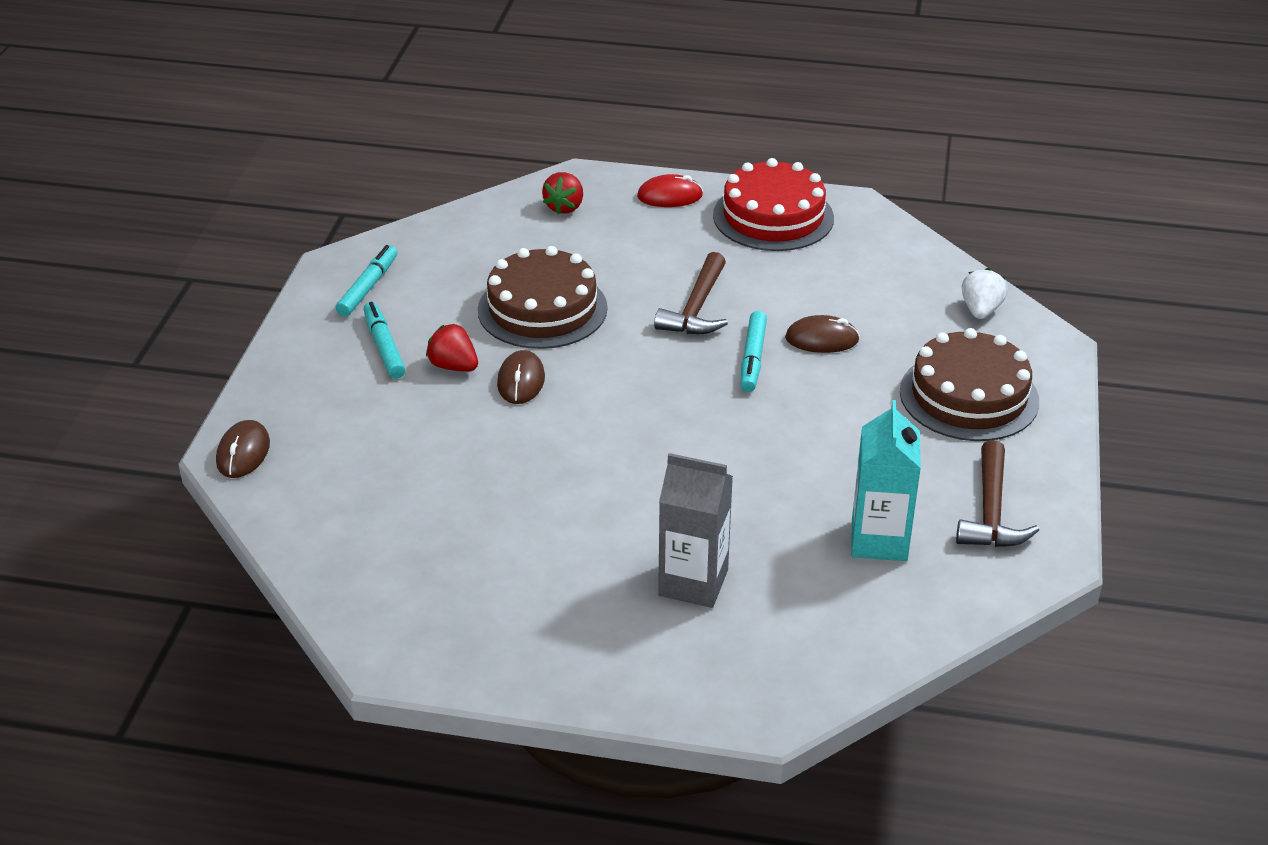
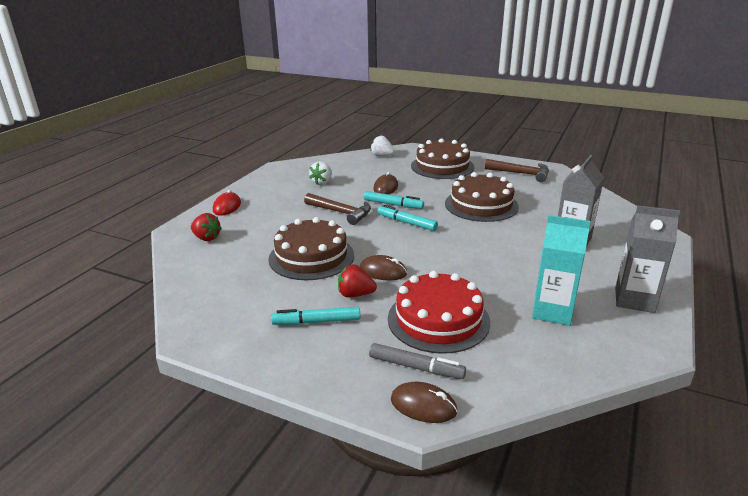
camera: 75 degrees left, 10 degrees down
turquoise marker [336,245,397,317] -> turquoise marker moved to [377,205,438,231]
red strawberry [426,324,478,372] -> red strawberry turned 45 degrees clockwise [338,264,377,297]
red cake [713,158,834,251] -> red cake moved to [388,271,490,354]
turquoise carton [851,400,921,561] -> turquoise carton moved to [532,215,591,326]
none -> white strawberry [309,162,332,185]
none -> grey marker [369,343,466,379]
none -> brown cake [445,172,519,222]
none -> grey carton [615,205,680,313]

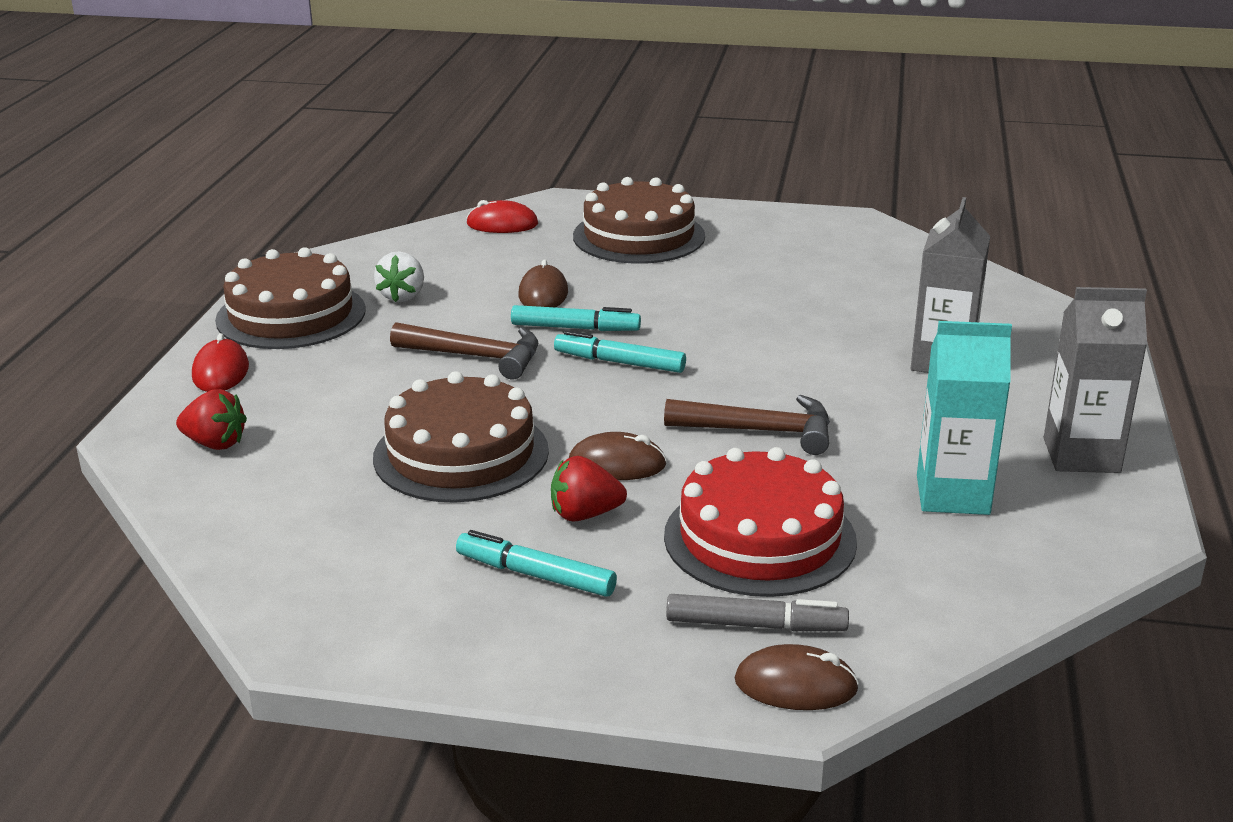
camera: 15 degrees left, 0 degrees up
turquoise marker [271,307,360,325] -> turquoise marker turned 45 degrees clockwise [456,530,617,597]
white strawberry [370,136,395,156] -> red mouse [466,200,538,233]
brown cake [445,172,519,222] -> brown cake moved to [215,247,366,349]
brown hammer [485,159,549,182] -> brown hammer moved to [664,395,830,455]

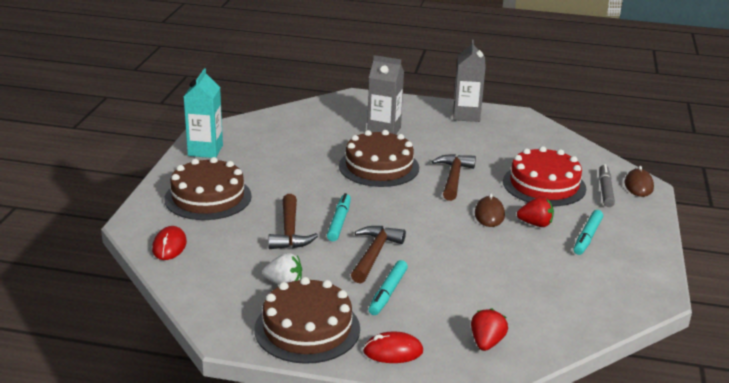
camera: 90 degrees left, 0 degrees up
brown cake [373,371,549,503] -> brown cake moved to [339,130,419,187]
brown mouse [518,259,568,307] -> brown hammer [268,194,318,249]
red strawberry [551,456,627,522] -> red strawberry turned 75 degrees counterclockwise [517,196,554,227]
turquoise marker [554,330,686,373] -> turquoise marker moved to [368,260,408,315]
turquoise carton [917,321,1012,515] -> turquoise carton moved to [184,68,223,158]

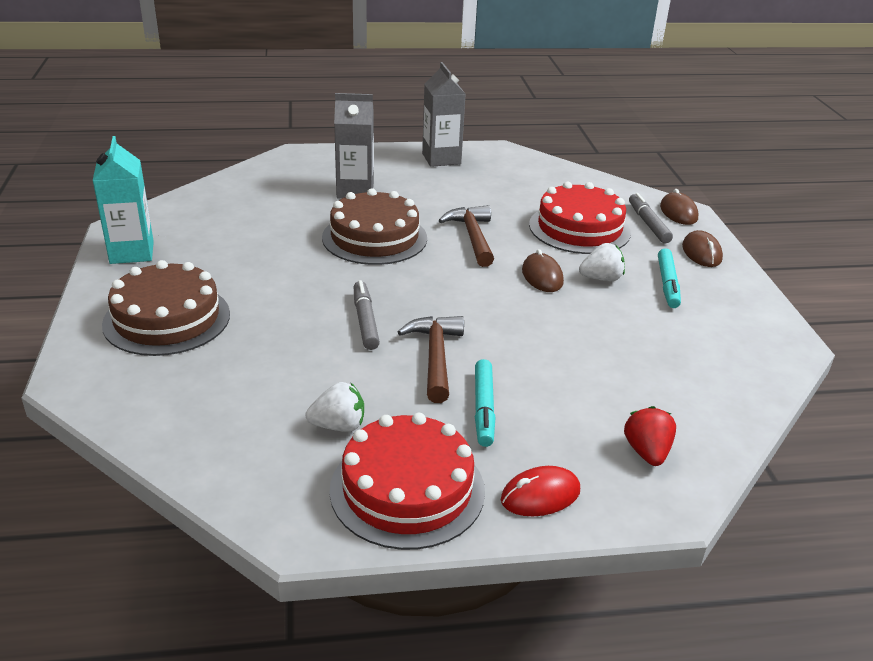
camera: 20 degrees left, 5 degrees up
red mouse [152,226,187,260] -> none
brown cake [255,277,360,364] -> red cake [329,413,485,550]
brown hammer [268,194,318,249] -> none
turquoise marker [327,193,351,241] -> grey marker [354,280,380,350]
red strawberry [517,196,554,227] -> white strawberry [579,243,625,281]
none -> brown mouse [682,230,723,267]

